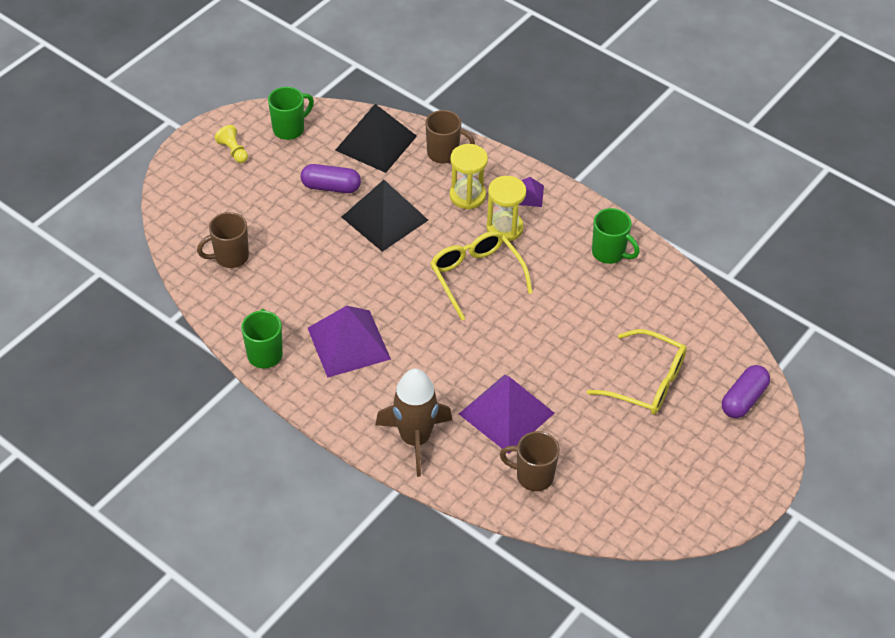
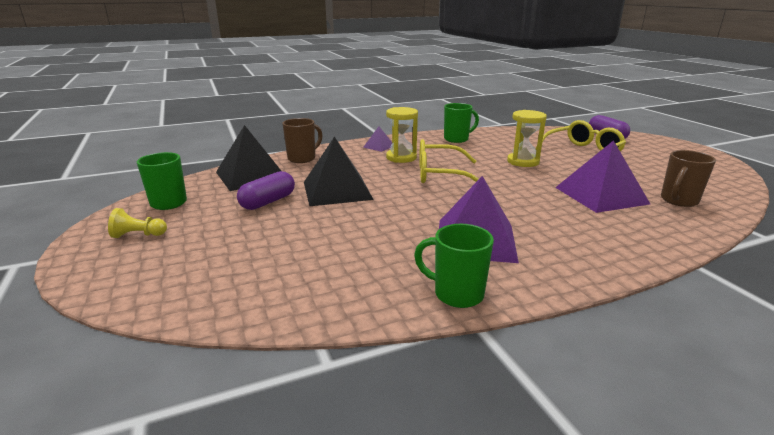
camera: 60 degrees left, 25 degrees down
brown mug [197,212,249,268] -> none
brown rocket [375,369,452,477] -> none
yellow hourglass [450,144,488,210] -> yellow hourglass moved to [507,110,547,167]

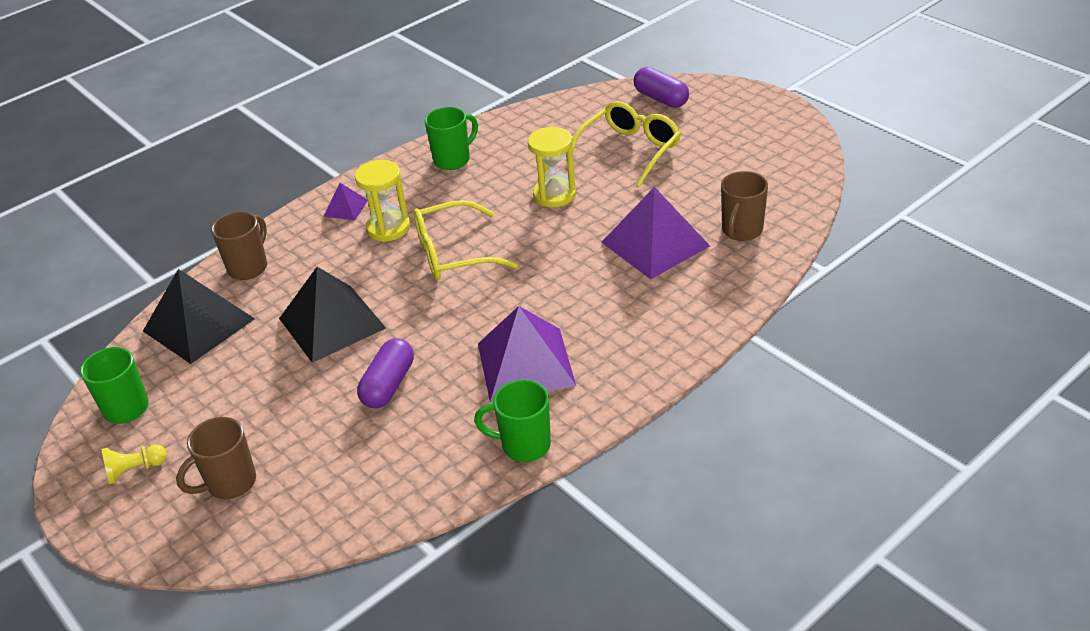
camera: 15 degrees left, 15 degrees up
purple capsule [237,171,295,210] -> purple capsule moved to [357,338,414,408]
none -> brown mug [176,417,256,499]

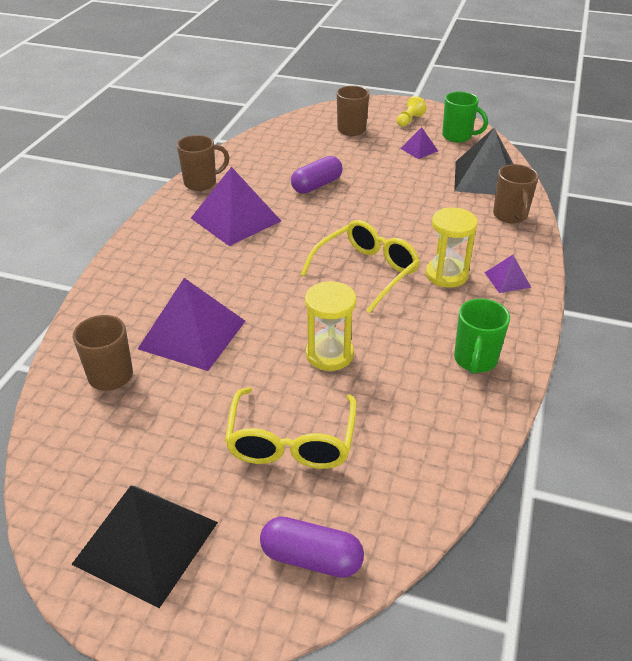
camera: 145 degrees right, 0 degrees up
black pyramid [279,267,386,363] -> black pyramid moved to [71,486,218,608]
purple capsule [357,338,414,408] -> purple capsule turned 60 degrees clockwise [291,156,342,194]
green mug [474,380,551,462] -> brown mug [177,135,229,191]
none -> purple pyramid [400,127,438,159]

